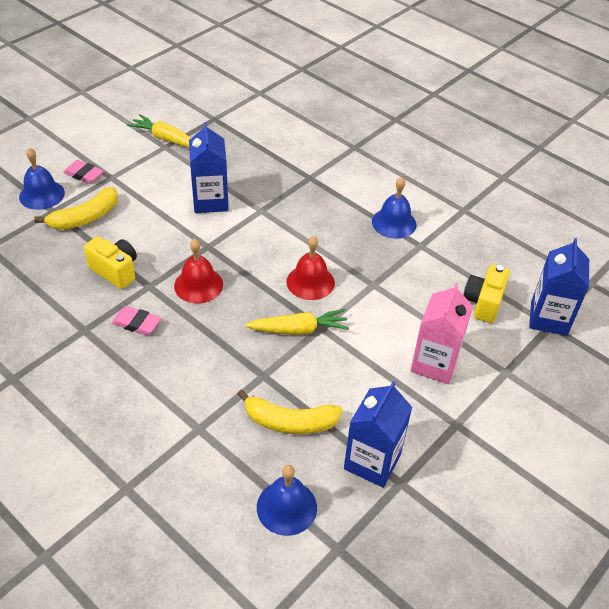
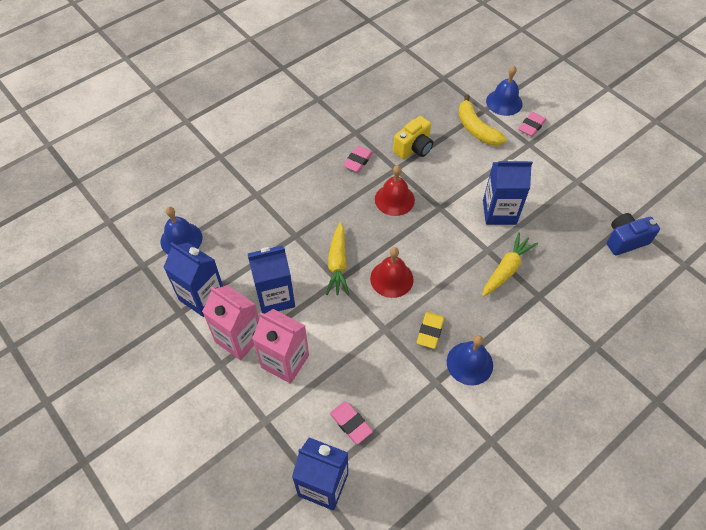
camera: 100 degrees right, 10 degrees up
yellow carrot [127,114,191,148] -> yellow carrot moved to [482,232,538,297]
yellow banana [237,389,343,434] -> none
yellow camera [464,264,510,323] -> pink eraser [330,401,373,444]
none -> pink carton [202,285,259,360]
none -> blue carton [248,245,295,314]
none -> yellow eraser [417,312,444,349]
none -> blue camera [607,213,660,255]

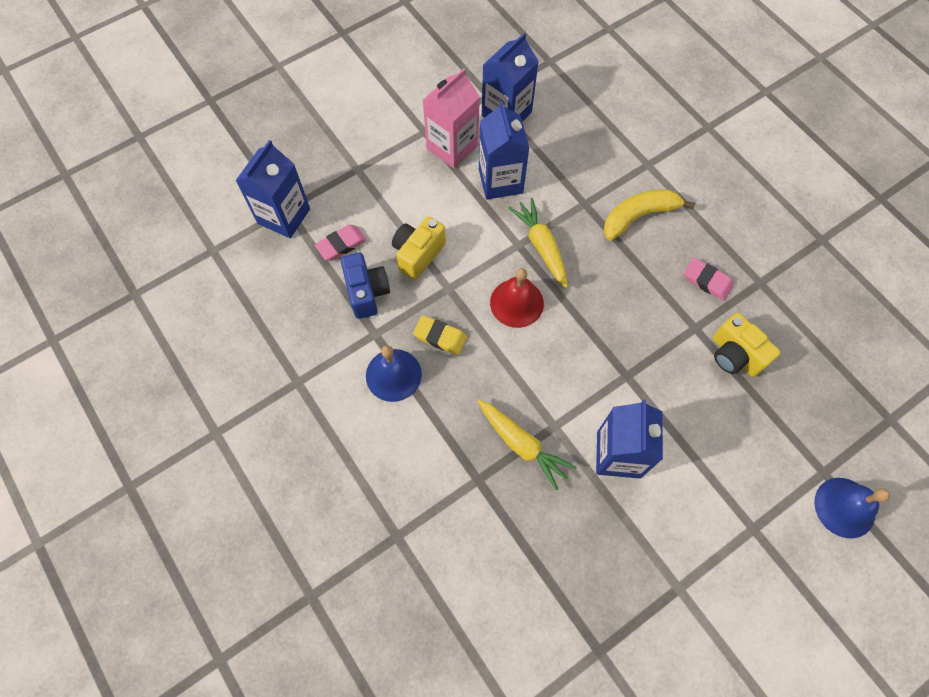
camera: 95 degrees right, 10 degrees up
blue bell [160,207,202,255] -> none
pink carton [252,309,309,384] -> none
yellow carrot [326,222,349,295] -> yellow carrot turned 60 degrees clockwise [508,198,568,288]
red bell [375,165,415,216] -> none
yellow banana [458,95,507,146] -> yellow banana moved to [603,189,695,241]
pink eraser [518,112,546,137] -> none
blue camera [607,213,660,255] -> blue camera moved to [341,253,390,319]
none -> yellow camera [392,216,446,280]

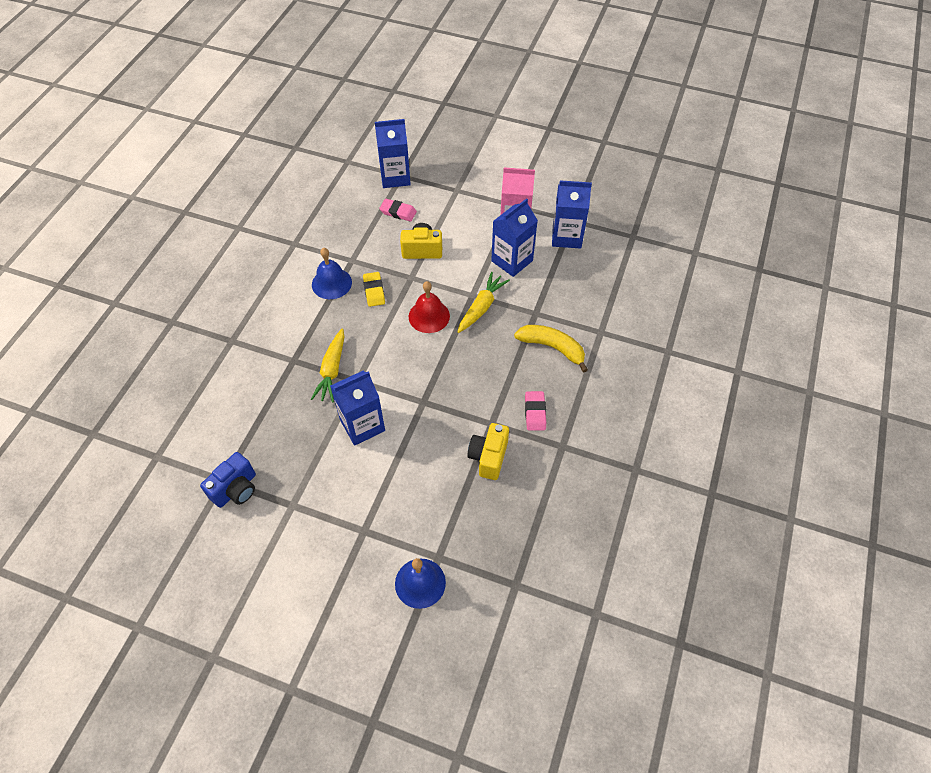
camera: 55 degrees right, 10 degrees down
blue camera [341,253,390,319] -> blue camera moved to [200,452,256,508]

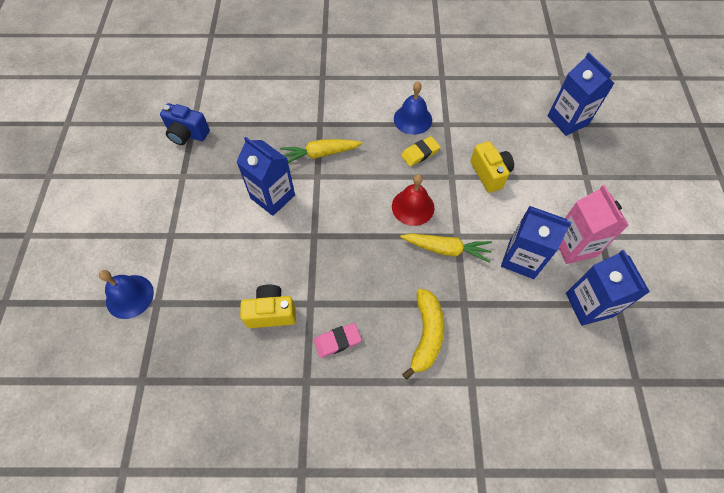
camera: 70 degrees right, 5 degrees up
pink eraser [379,199,417,222] -> none

